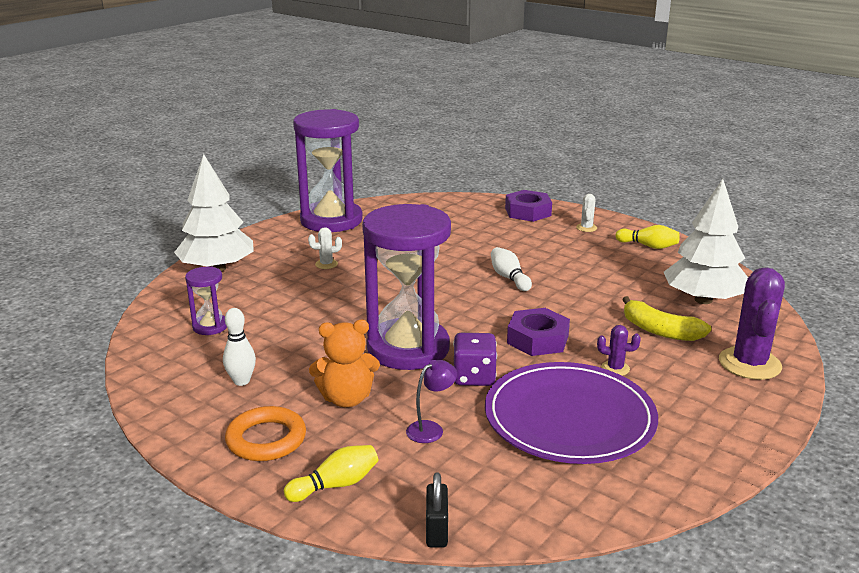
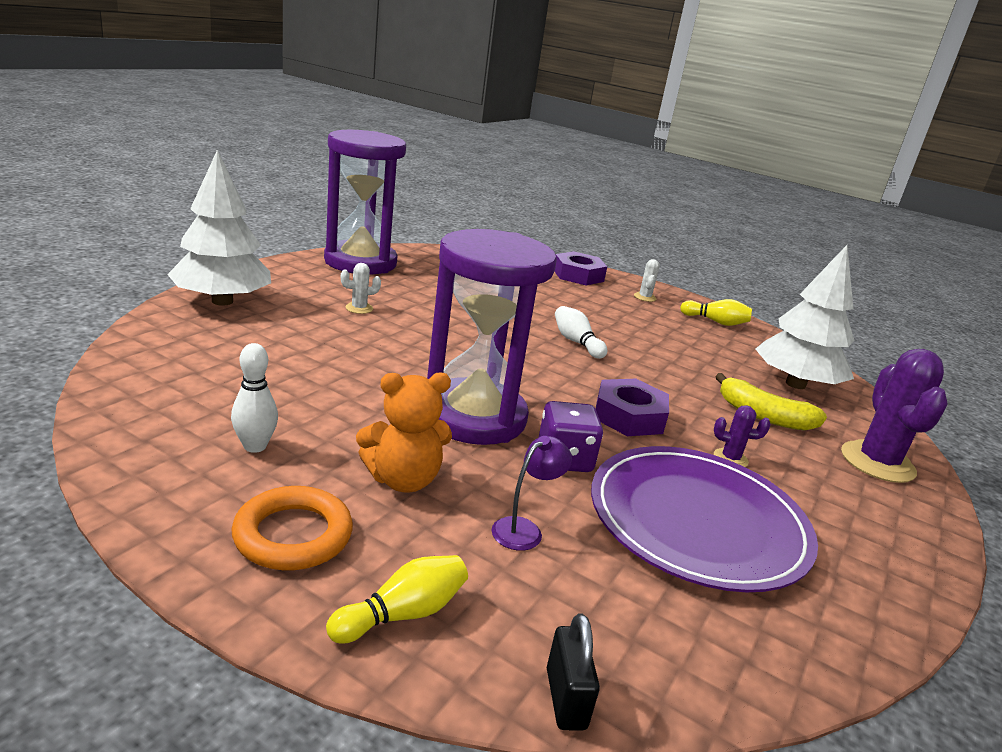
camera: 10 degrees left, 0 degrees up
purple hourglass [185,266,227,335] -> none

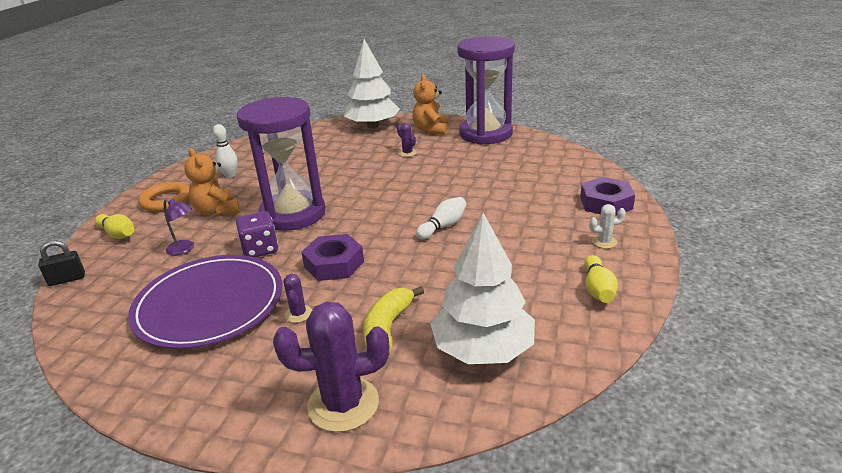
camera: 80 degrees right, 5 degrees up
white cactus [341,263,381,314] -> purple cactus [397,123,417,157]
none -> orange teddy bear [412,75,447,135]

